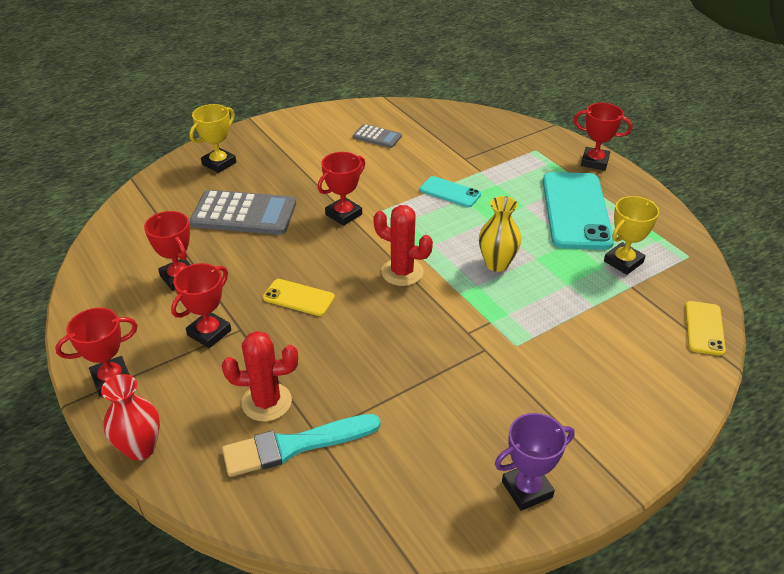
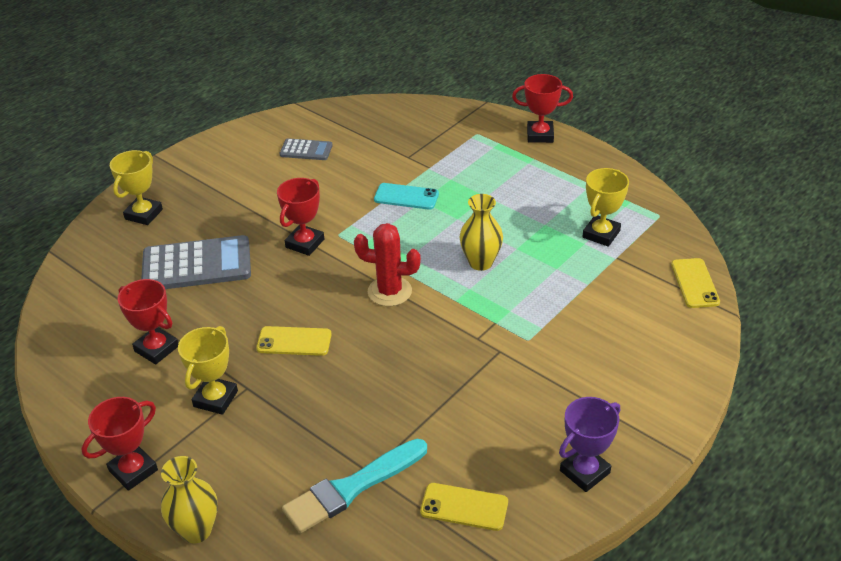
camera: 15 degrees left, 0 degrees up
red vase [101,374,160,461] -> yellow vase [161,456,218,543]
red trophy [171,263,231,348] -> yellow trophy [178,326,238,415]
red cactus [222,331,298,422] -> none
turquoise phone [543,172,614,250] -> none
none -> yellow phone [420,483,508,531]

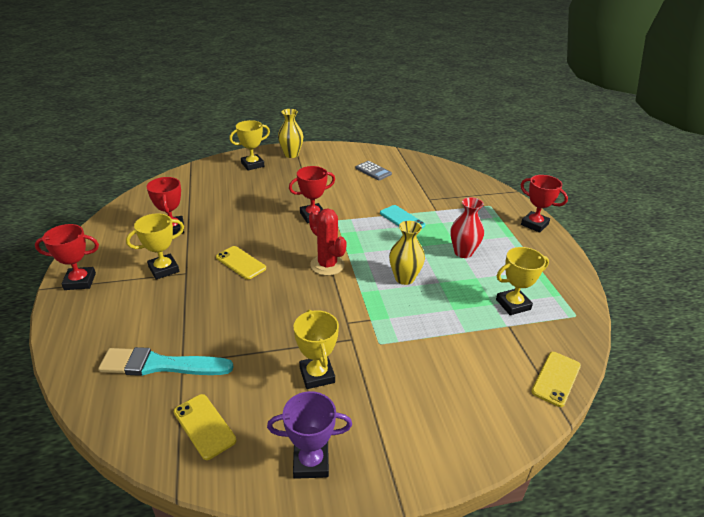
camera: 35 degrees right, 5 degrees down
grey calculator [141,235,251,289] -> none
yellow vase [161,456,218,543] -> yellow vase moved to [278,109,304,158]
none -> yellow trophy [294,310,339,389]
none -> red vase [450,197,484,258]

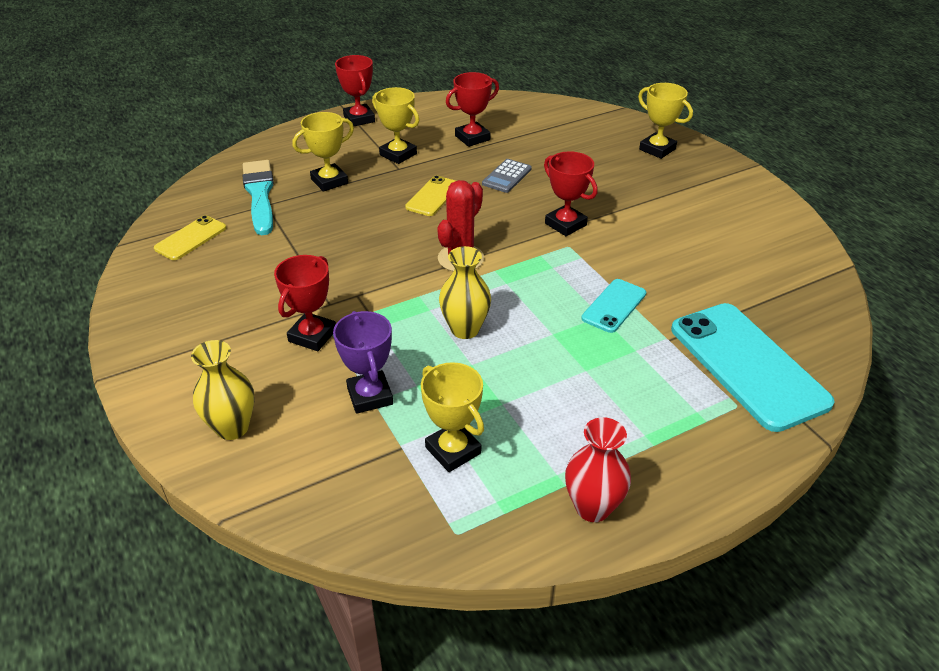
camera: 75 degrees right, 5 degrees up
purple trophy [267,391,352,479] -> purple trophy moved to [333,311,393,414]
yellow vase [278,109,304,158] -> yellow vase moved to [191,340,254,440]
yellow trophy [294,310,339,389] -> yellow trophy moved to [292,112,354,192]
grey calculator [355,161,392,180] -> grey calculator moved to [482,159,532,193]
red vase [450,197,484,258] -> red vase moved to [565,417,631,522]
red trophy [521,175,568,233] -> red trophy moved to [274,255,336,351]
yellow phone [531,352,581,407] -> none
none -> turquoise phone [671,303,835,432]

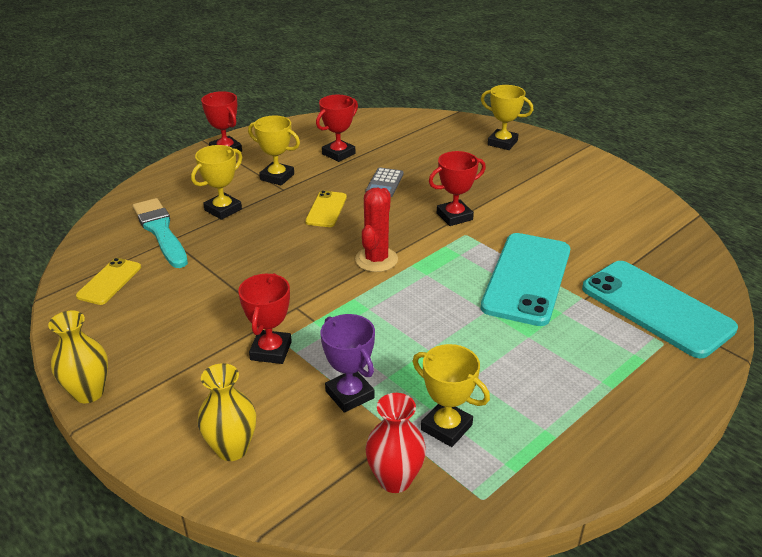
camera: 15 degrees left, 5 degrees down
yellow vase [439,246,491,339] -> yellow vase moved to [48,311,108,403]
red trophy [544,151,598,236] -> red trophy turned 60 degrees counterclockwise [429,151,486,226]
red vase [565,417,631,522] -> red vase moved to [365,393,426,493]
turquoise phone [581,279,646,333] -> turquoise phone [481,233,570,326], size x2.00

